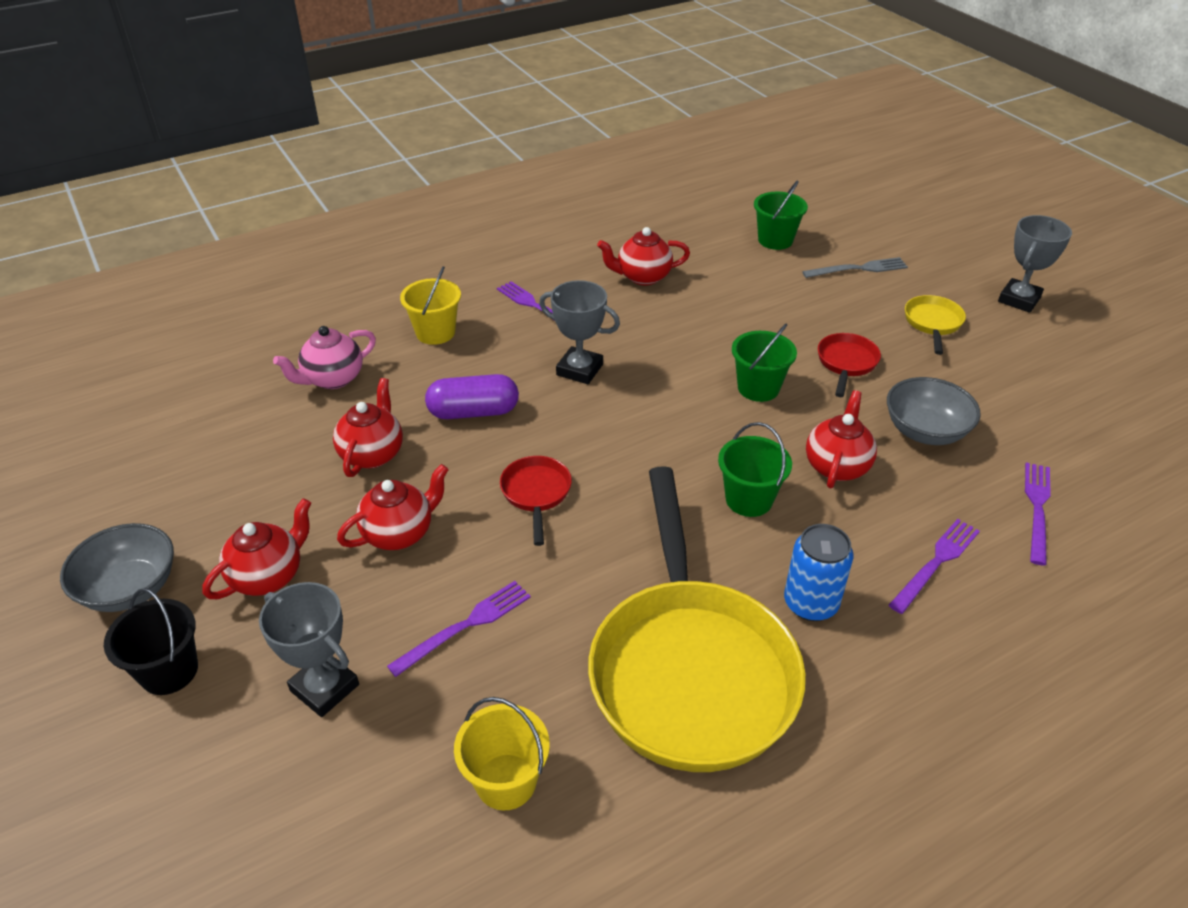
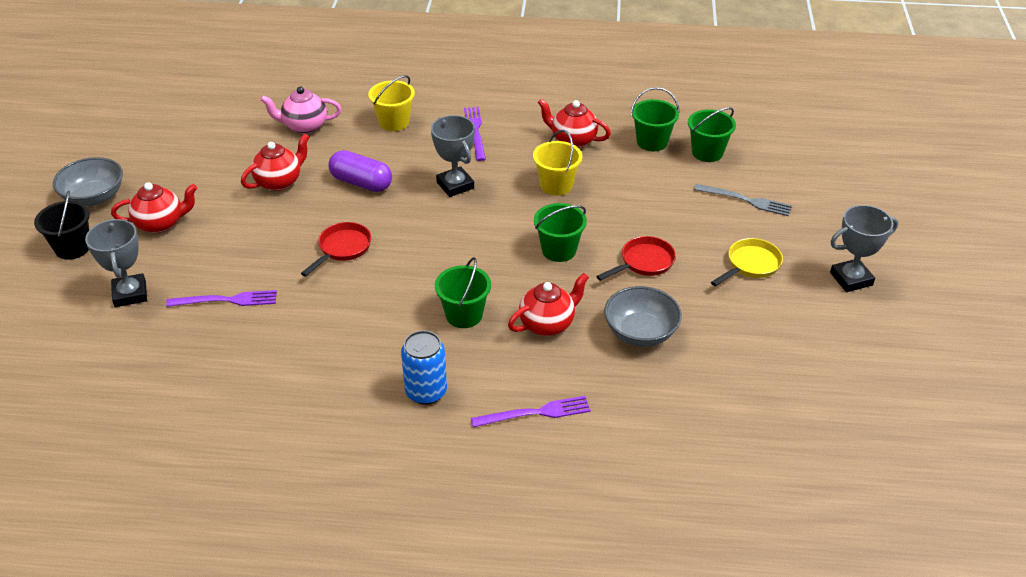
camera: 35 degrees right, 0 degrees up
red teapot [337,464,449,550] -> none
yellow bucket [454,697,550,810] -> yellow bucket moved to [533,130,582,196]
yellow pan [588,466,806,772] -> none
purple fork [1025,462,1051,566] -> none
none -> green bucket [631,87,680,151]

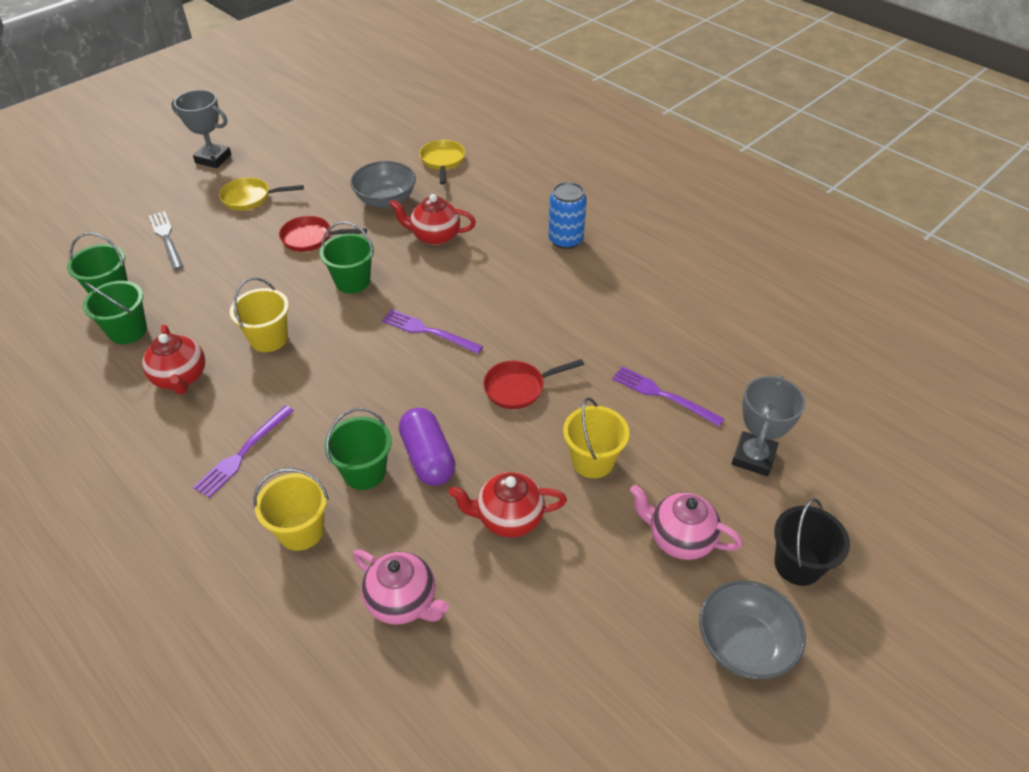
camera: 140 degrees left, 5 degrees up
red teapot [111,183,197,233] -> pink teapot [630,485,743,560]
grey trophy [431,115,475,197] -> none
green bucket [435,257,491,328] -> green bucket moved to [324,408,392,490]
purple fork [471,396,591,427] -> purple fork moved to [382,309,483,354]
none -> yellow pan [419,140,465,185]
none -> yellow bucket [563,397,630,478]

